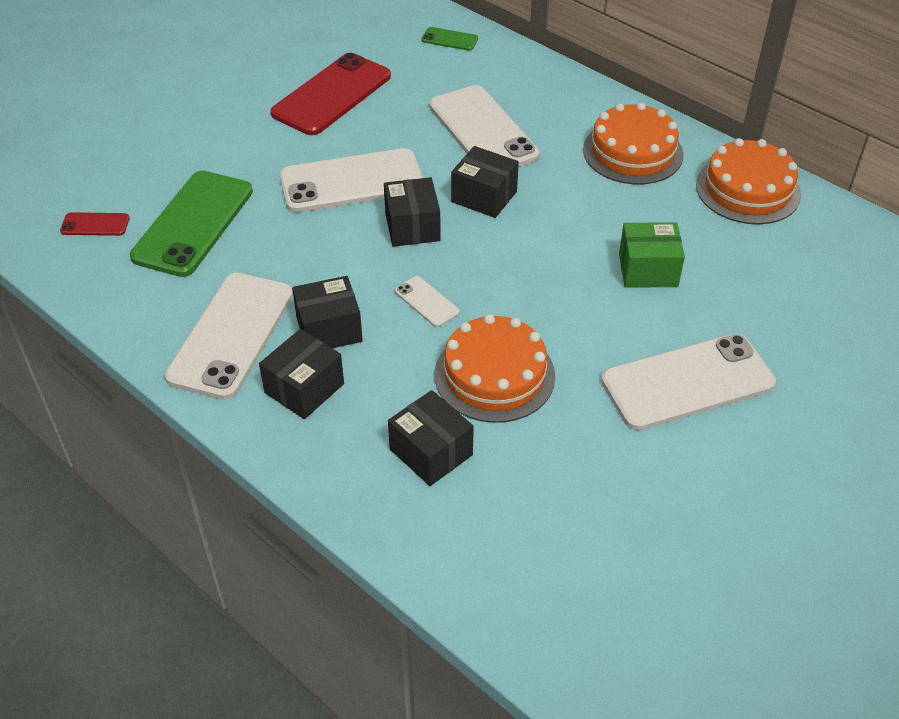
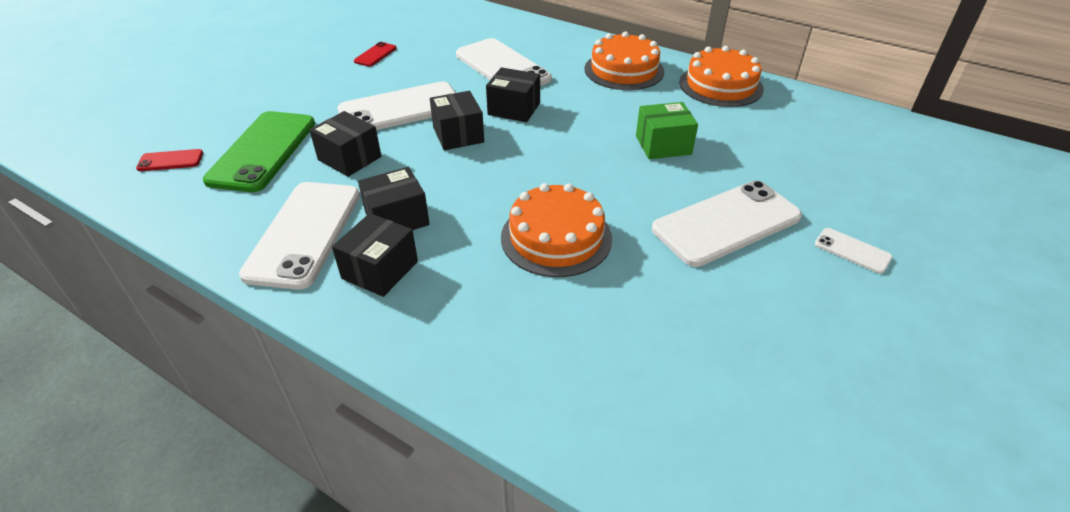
camera: 10 degrees left, 5 degrees down
red phone [271,53,391,135] -> red phone [354,42,397,67], size x0.45
black box [388,390,474,486] -> black box moved to [309,111,381,177]
white phone [395,276,460,327] -> white phone moved to [815,228,892,274]
green phone [421,27,478,51] -> none

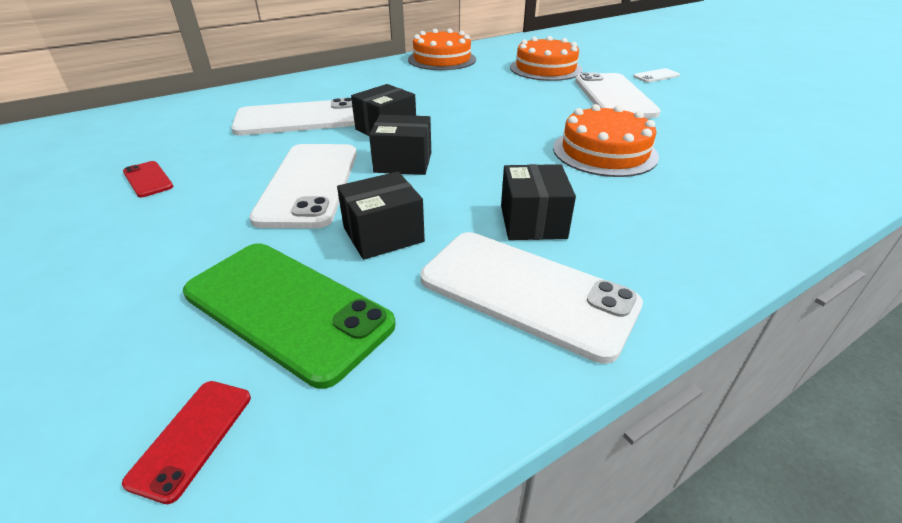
camera: 65 degrees left, 5 degrees down
black box [332,213,418,297] -> none
orange cake [584,31,664,90] -> orange cake moved to [510,36,583,81]
green box [636,102,698,159] -> none

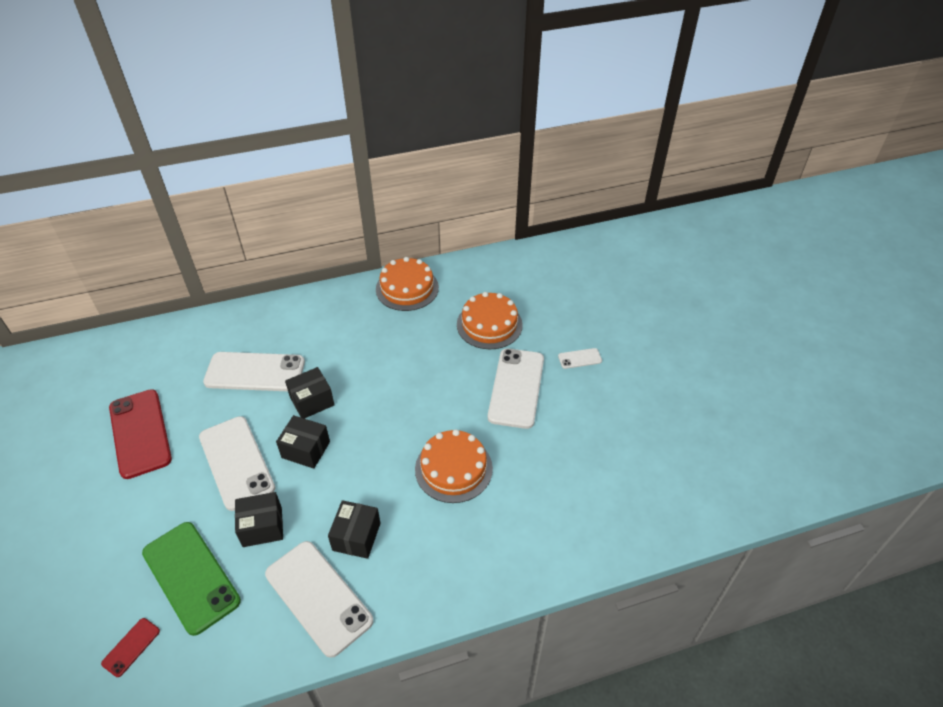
camera: 15 degrees right, 10 degrees up
red phone [123,161,173,198] -> red phone [109,389,172,479], size x2.23
white phone [249,144,357,229] -> white phone turned 45 degrees counterclockwise [199,416,275,511]

